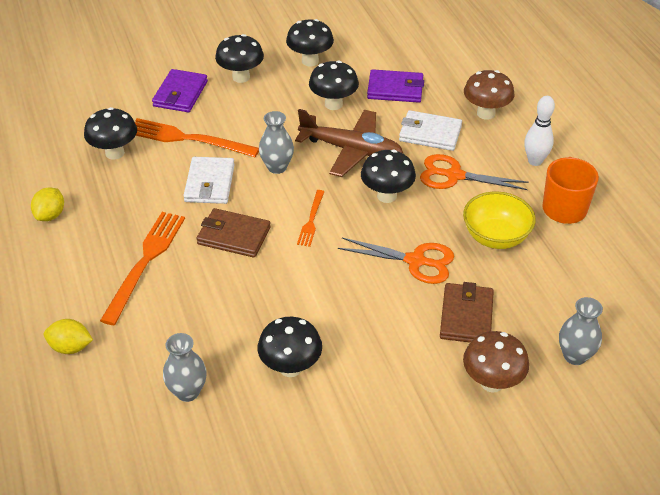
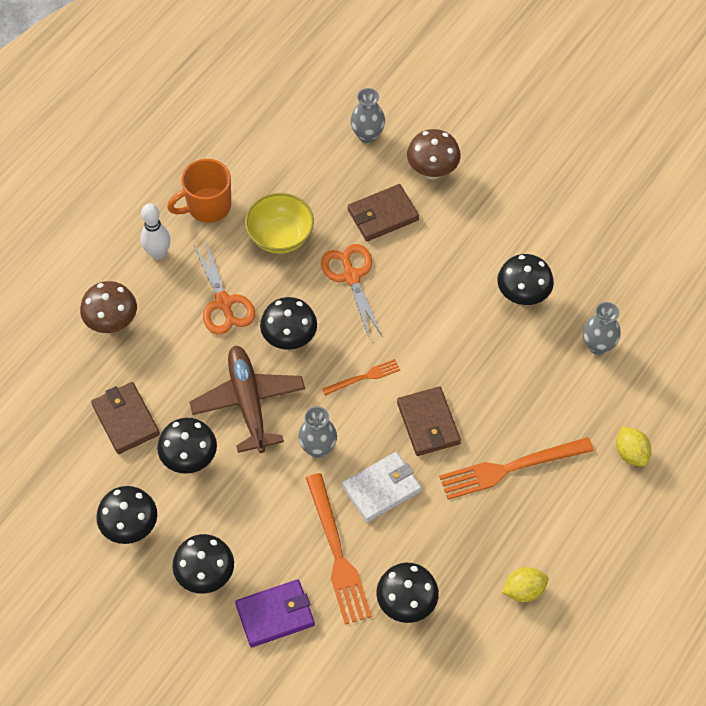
camera: 125 degrees left, 15 degrees up
purple wallet [367,69,424,103] -> brown wallet [91,382,160,454]
white wallet [399,110,462,151] -> none

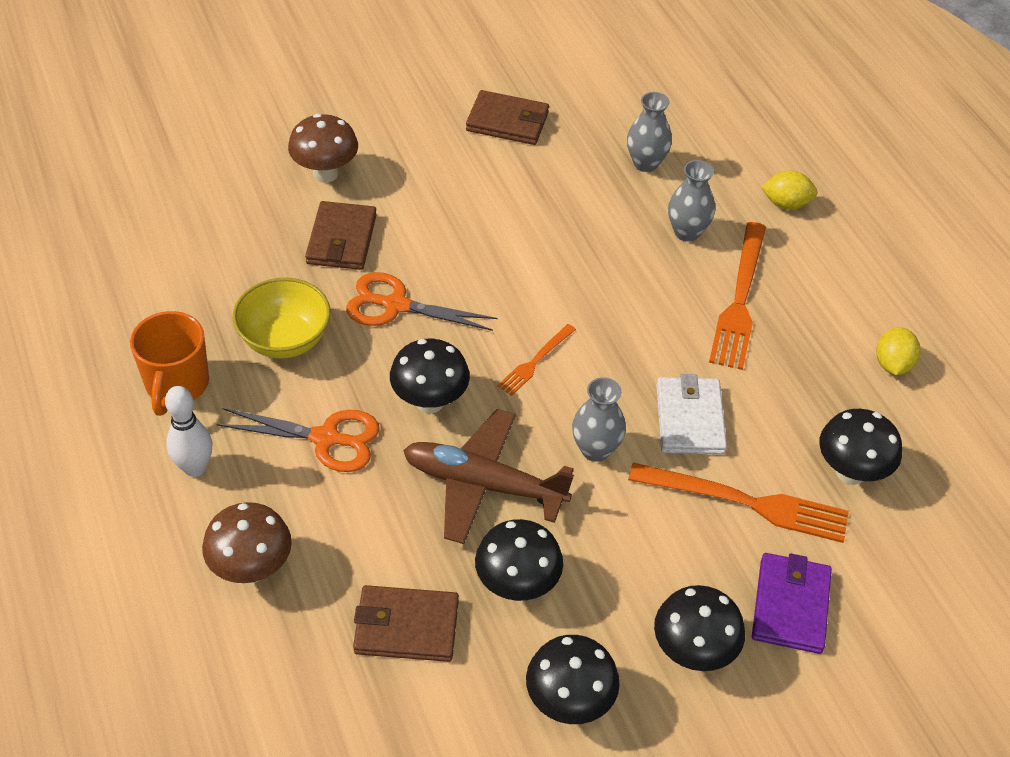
camera: 60 degrees left, 10 degrees down
orange fork [322,359,400,396] -> orange fork turned 150 degrees counterclockwise [497,324,576,396]
grey vase [350,88,385,143] -> grey vase moved to [668,160,715,242]
brown wallet [397,387,461,456] -> brown wallet moved to [466,90,549,145]
black mushroom [497,254,554,305] -> none

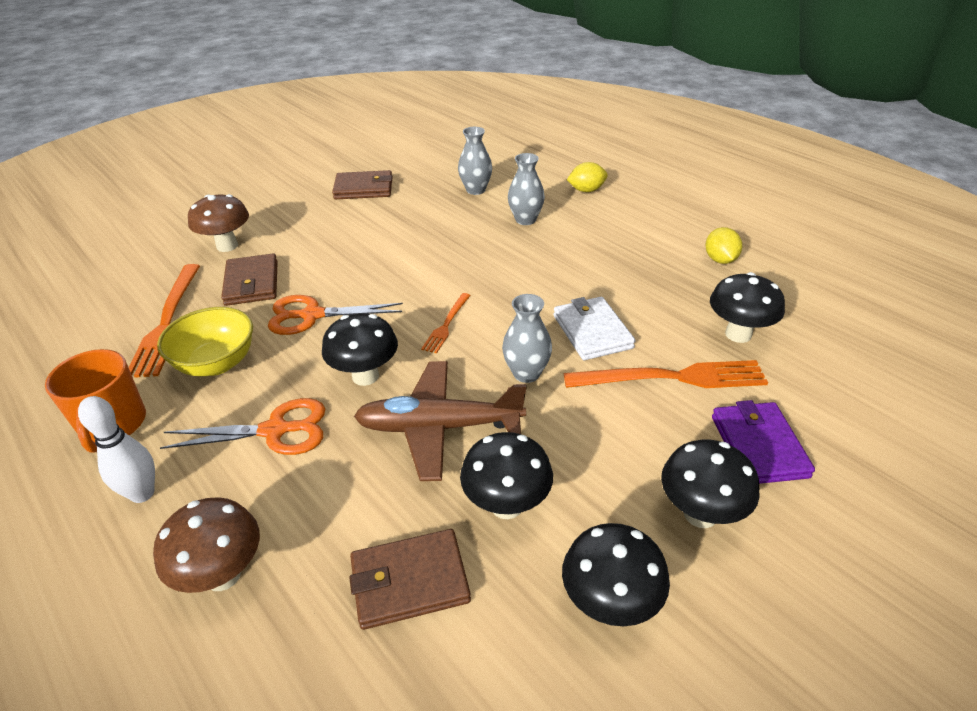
camera: 15 degrees left, 10 degrees down
orange fork [709,222,766,370] -> orange fork moved to [128,264,200,378]

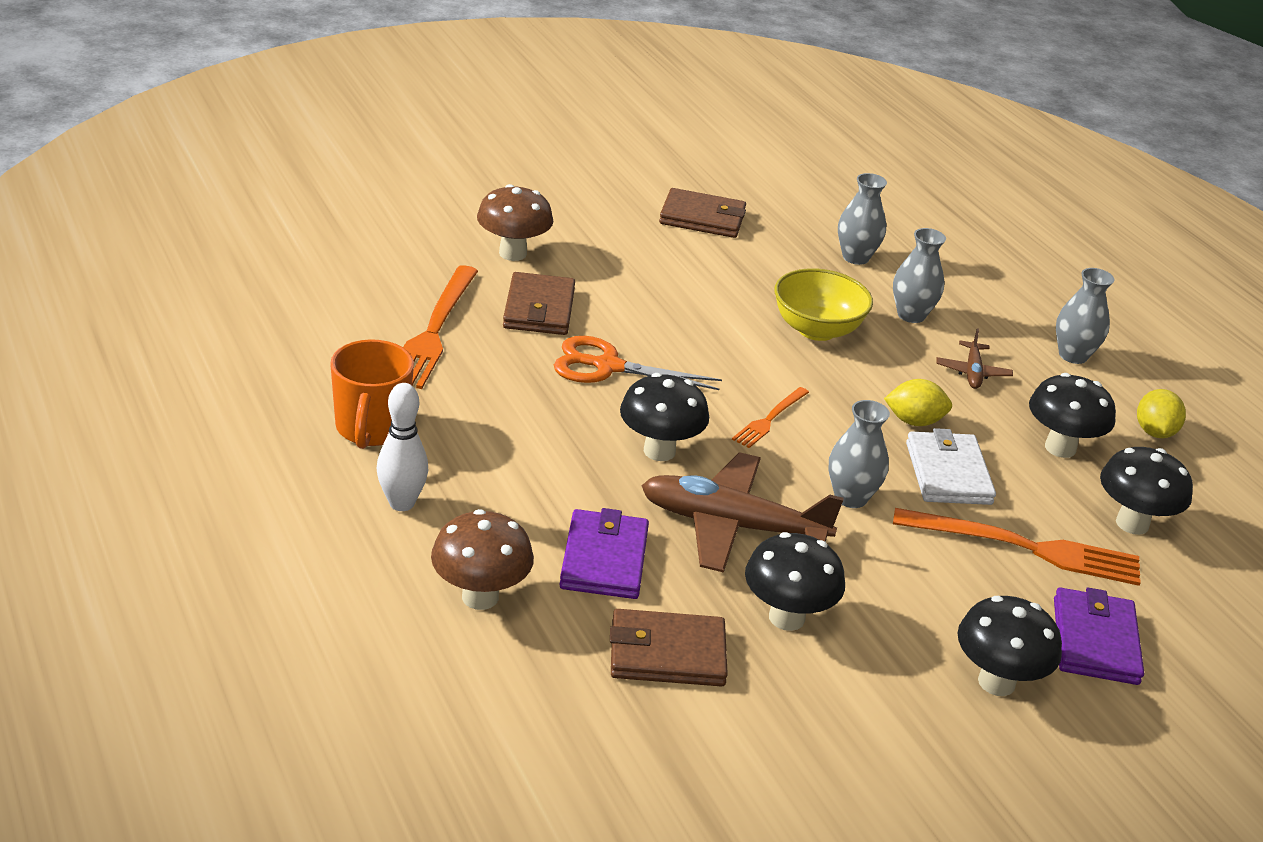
camera: 10 degrees right, 5 degrees down
yellow bowl [157,307,253,376] -> yellow bowl moved to [775,268,873,341]
orange scissors [160,398,325,455] -> none
black mushroom [562,523,670,626] -> black mushroom moved to [1029,373,1116,458]
yellow lemon [567,162,608,192] -> yellow lemon moved to [884,379,952,426]
none -> purple wallet [559,508,649,599]
none -> brown plane [936,328,1013,389]
none -> grey vase [1056,268,1114,364]

